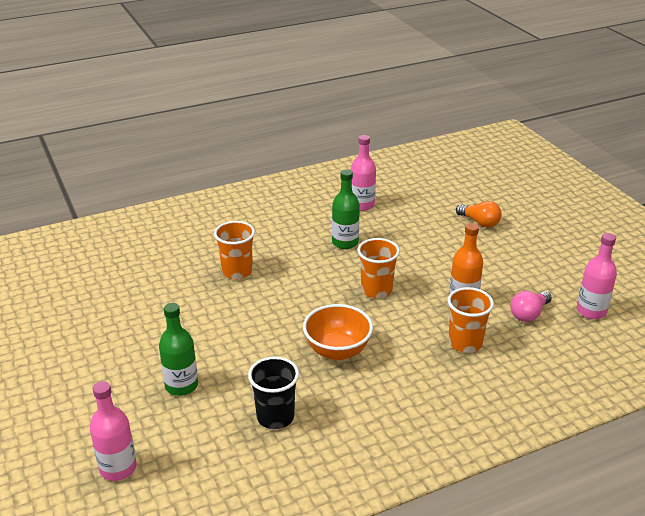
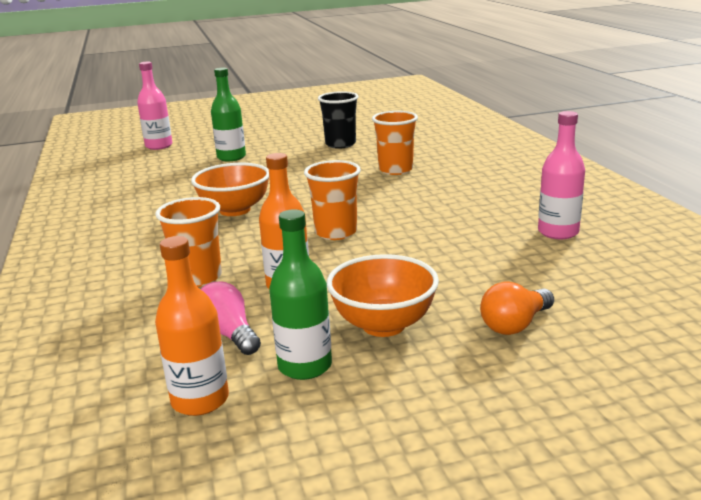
camera: 100 degrees right, 10 degrees down
black cup [248,356,299,429] -> black cup moved to [318,91,359,149]
green bottle [332,169,360,249] -> green bottle moved to [269,209,332,380]
pink bottle [577,233,617,319] -> orange bottle [155,236,229,416]
none -> orange bowl [327,254,439,337]

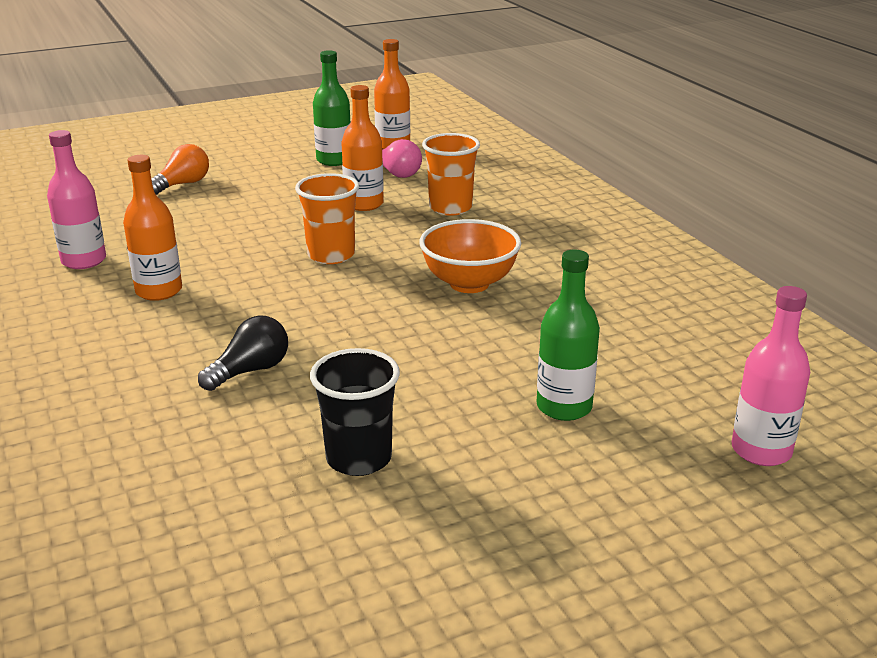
camera: 170 degrees right, 5 degrees up
orange bowl [327,254,439,337] -> none
orange cup [372,111,418,175] -> black light bulb [198,315,288,391]
none -> orange bottle [123,155,182,301]

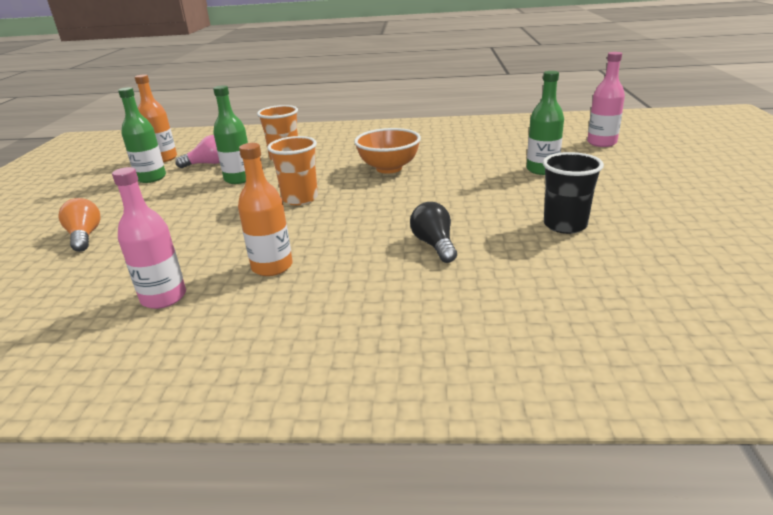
camera: 60 degrees left, 0 degrees up
orange bottle [341,85,384,211] -> green bottle [213,85,248,184]

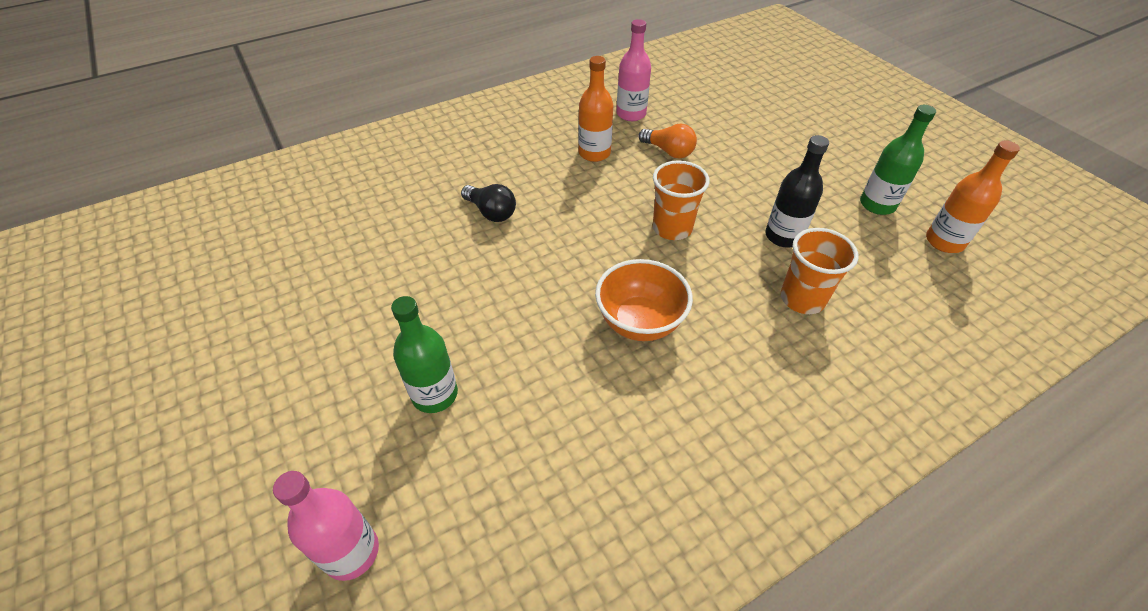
camera: 145 degrees right, 20 degrees up
orange light bulb [59,198,101,252] -> orange light bulb moved to [639,123,697,158]
pink light bulb [175,135,220,168] -> none
green bottle [213,85,248,184] -> black bottle [765,135,829,248]
black cup [543,152,604,234] -> none

